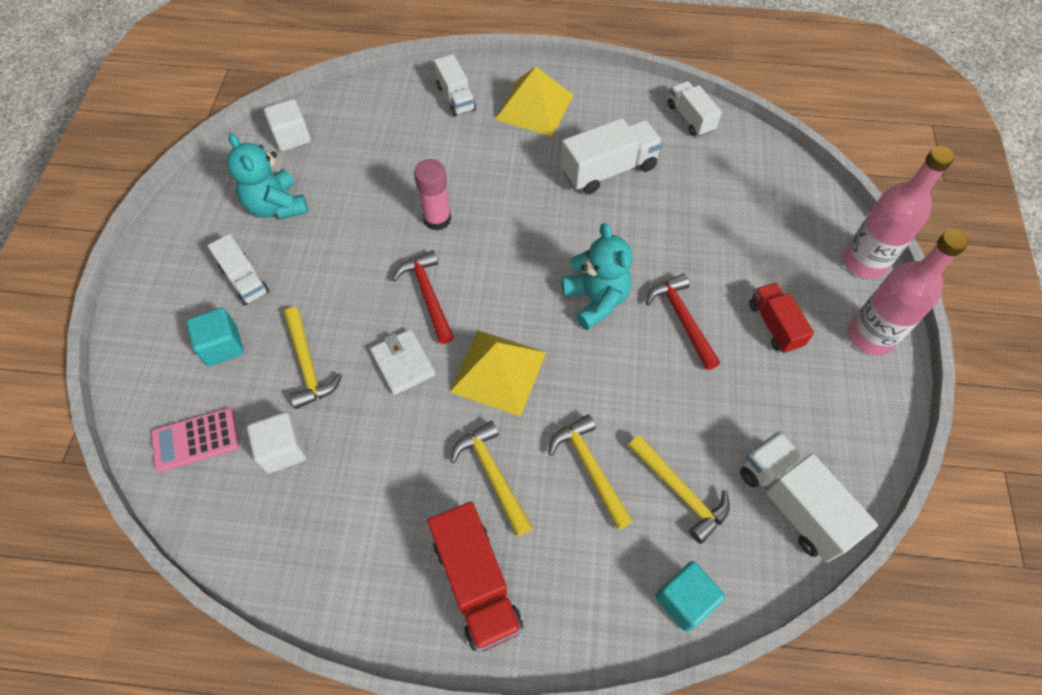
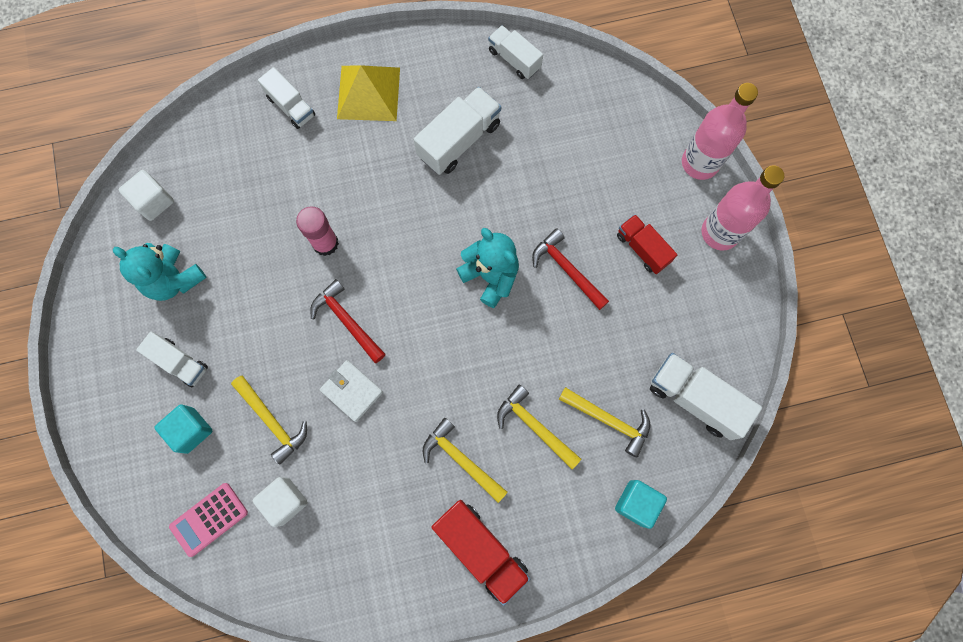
camera: 20 degrees left, 15 degrees up
yellow pyramid [450,330,546,417] -> none

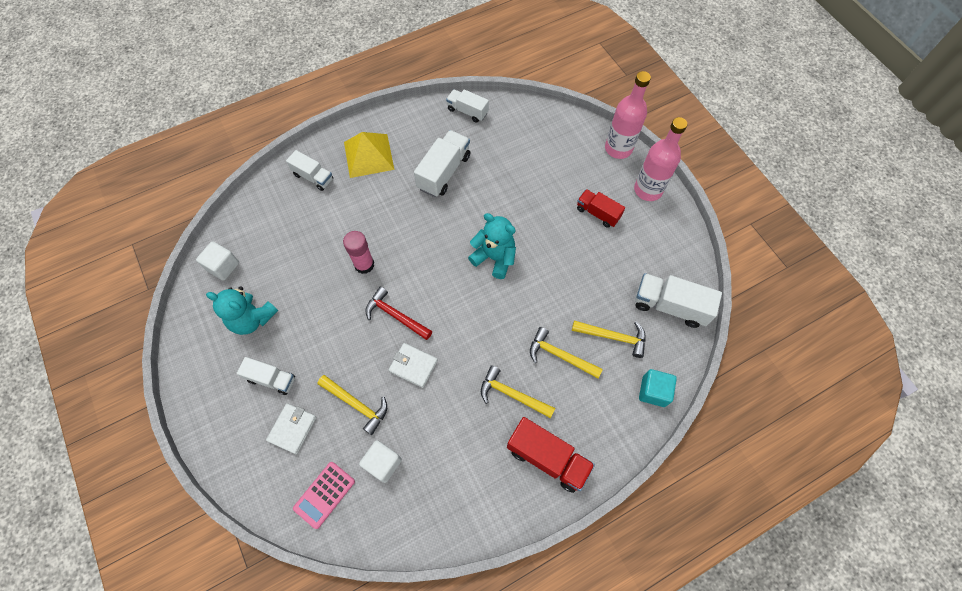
camera: 15 degrees left, 10 degrees down
turquoise cube [154,404,212,454] -> white wallet [266,403,317,454]
red hammer [532,228,609,310] -> none

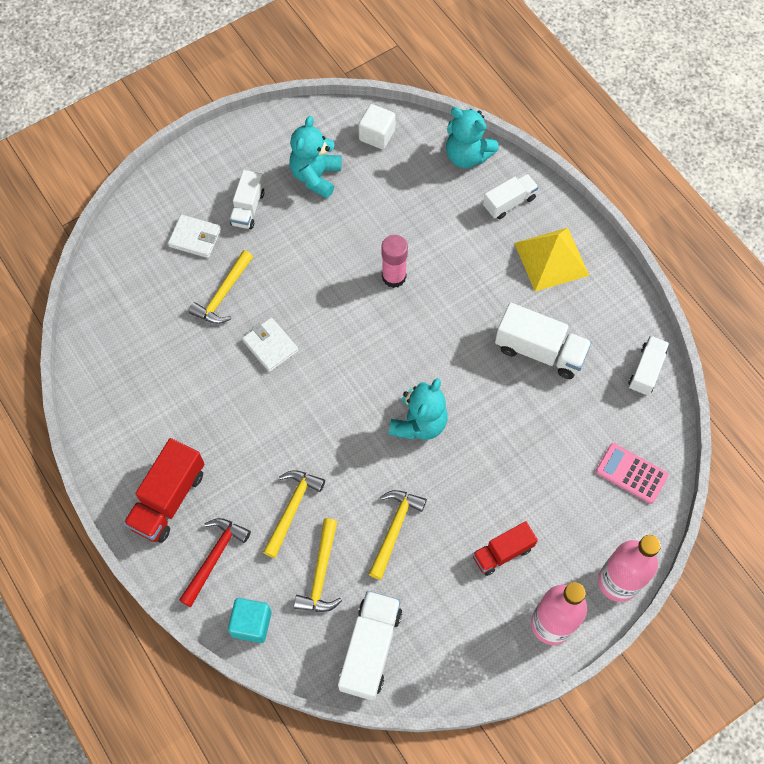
camera: 85 degrees right, 0 degrees up
white truck [286,150,333,191] -> white truck turned 150 degrees counterclockwise [483,174,538,219]
pink calculator [293,462,355,529] -> pink calculator moved to [596,443,668,504]
white cube [359,440,402,483] -> none
red hammer [365,286,432,340] -> red hammer moved to [179,518,251,607]
white wallet [389,343,438,388] -> white wallet turned 60 degrees counterclockwise [242,317,298,372]
yellow hammer [481,365,555,418] -> yellow hammer moved to [369,490,427,580]
red truck [577,189,625,228] -> red truck turned 150 degrees counterclockwise [473,521,538,576]
none -> turquoise teddy bear [446,107,499,168]

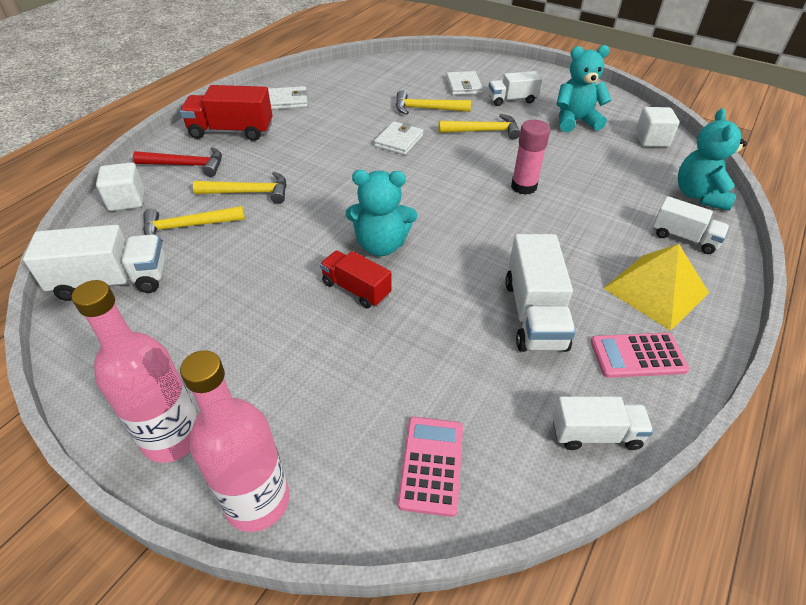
camera: 65 degrees right, 20 degrees down
turquoise cube [228,598,272,643] -> white cube [96,162,144,211]
yellow hammer [369,490,427,580] -> yellow hammer moved to [438,114,520,139]
red truck [473,521,538,576] -> red truck moved to [320,250,391,308]
none -> white wallet [268,86,308,110]
none -> pink calculator [590,333,689,378]

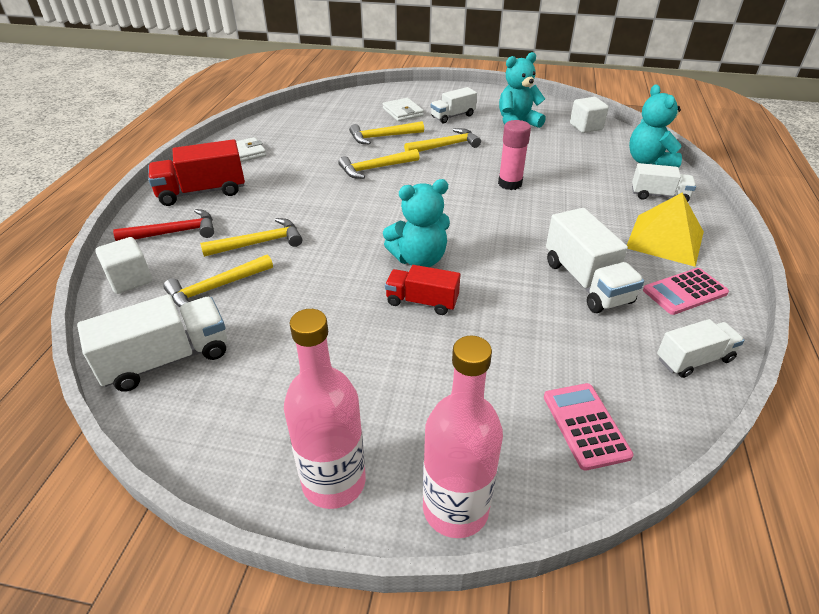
camera: 20 degrees left, 5 degrees down
white wallet [374,121,424,155] -> yellow hammer [338,149,419,179]

